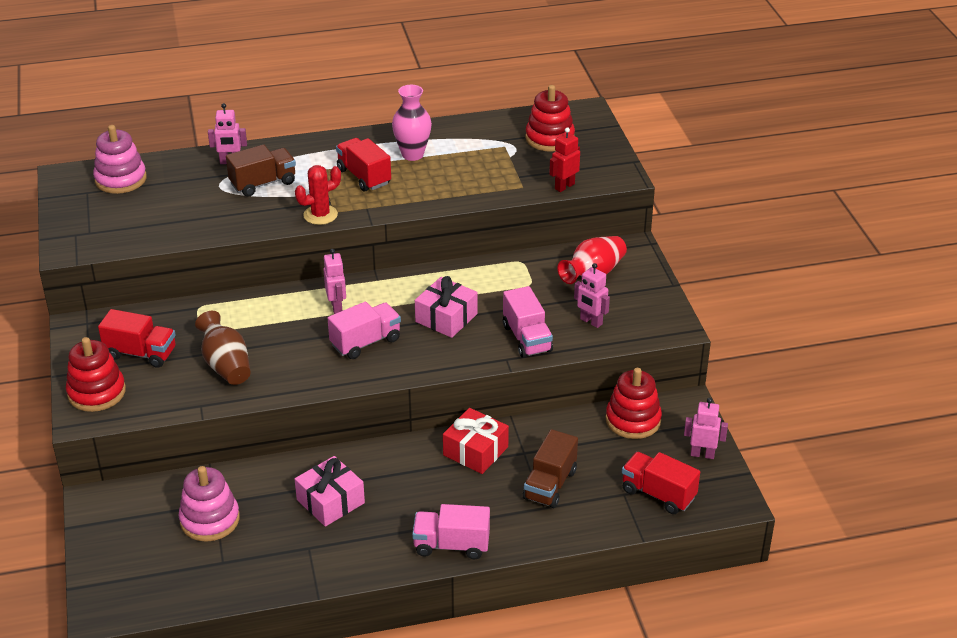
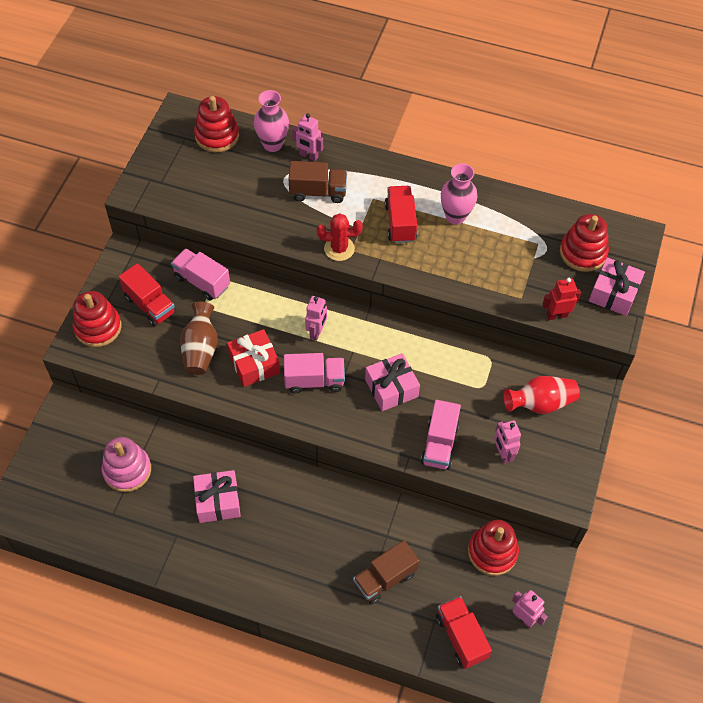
camera: 30 degrees right, 20 degrees up
pink stacking toy [93,125,147,194] -> red stacking toy [194,96,239,152]
pink truck [412,504,490,559] -> pink truck moved to [171,248,230,301]
red gift [443,408,509,474] -> red gift moved to [227,329,280,387]
none -> pink vase [254,90,289,152]
none -> pink gift [589,257,645,316]

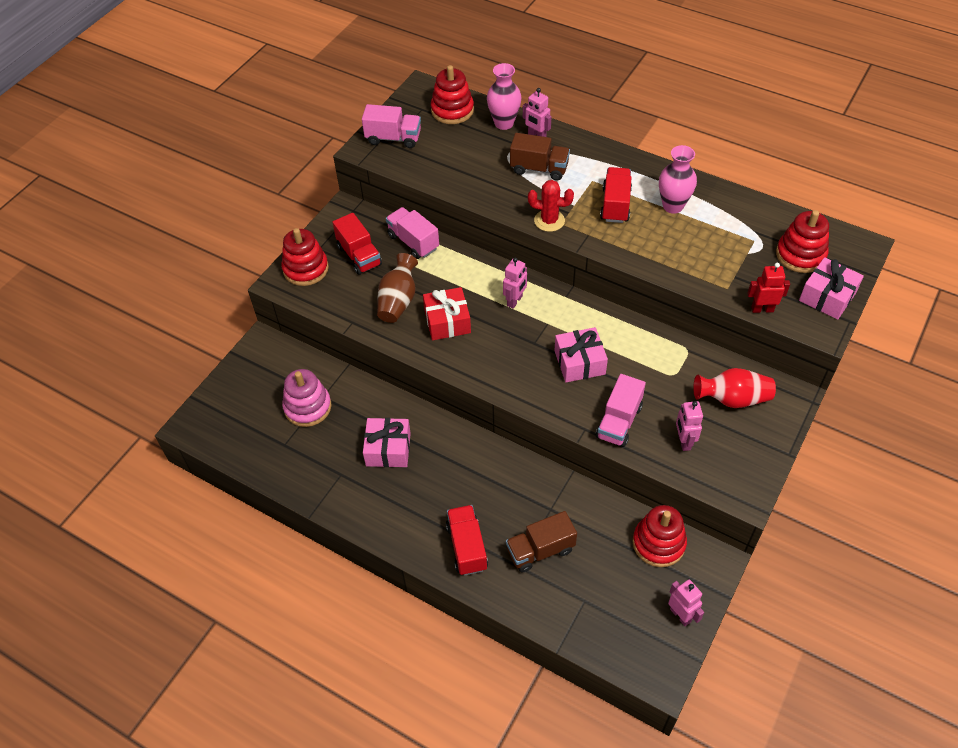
camera: 15 degrees right, 5 degrees down
pink truck [284,353,345,393] -> pink truck moved to [362,104,421,148]
red truck [436,596,492,669] -> red truck moved to [446,505,488,576]

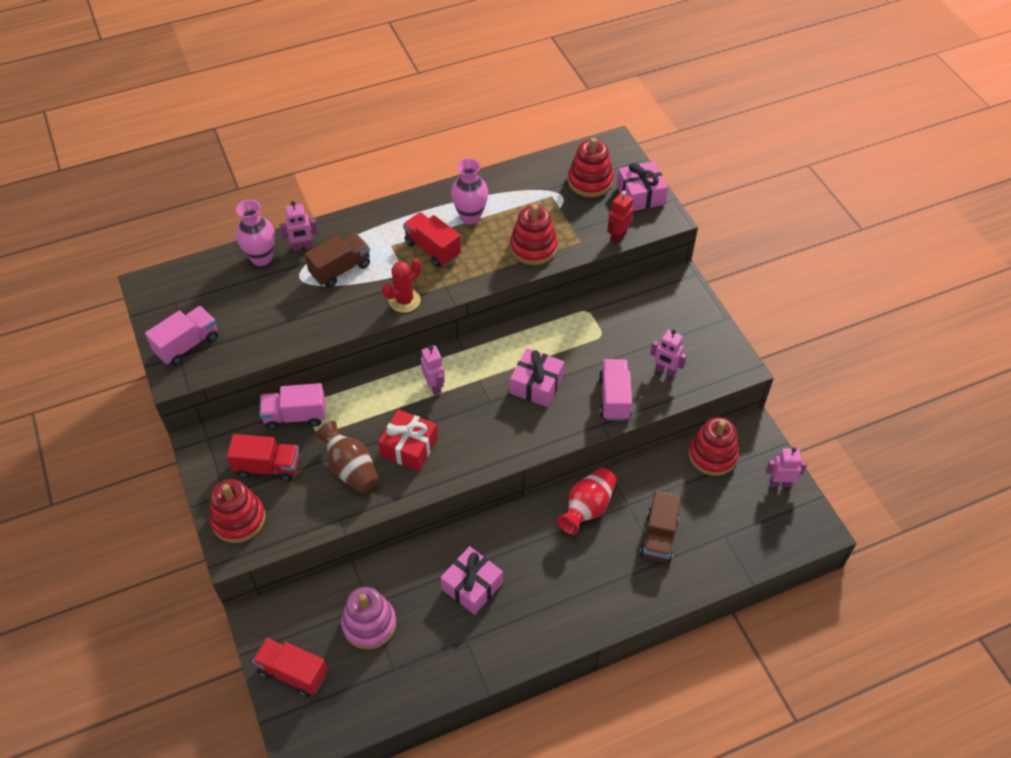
camera: 55 degrees left, 0 degrees up
red stacking toy [431,65,474,124] -> red stacking toy moved to [510,205,558,265]
red truck [446,505,488,576] -> red truck moved to [252,638,328,697]
pink truck [596,374,646,447] -> pink truck turned 150 degrees counterclockwise [599,359,632,421]
red vase [693,368,776,408] -> red vase moved to [557,468,616,535]

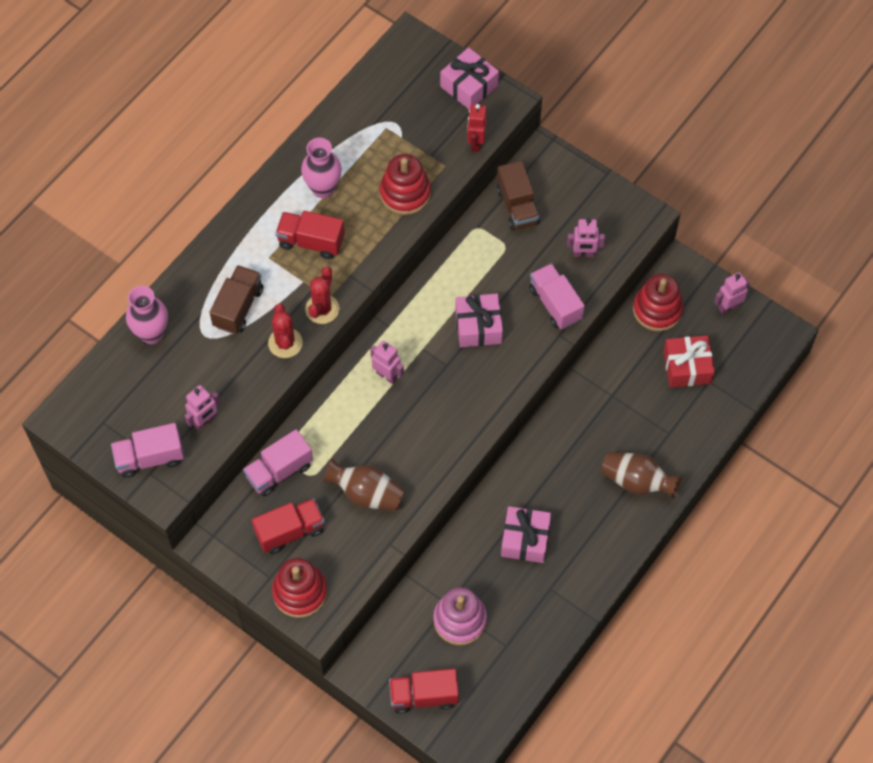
camera: 30 degrees left, 10 degrees up
pink truck [145,306,218,366] -> pink truck turned 120 degrees counterclockwise [111,423,184,478]
pink robot [280,201,318,251] -> pink robot moved to [184,385,220,430]
red gift [378,409,438,471] -> red gift moved to [663,335,715,388]
red vase [557,468,616,535] -> none
red stacking toy [568,138,614,197] -> none
brown truck [640,490,681,563] -> brown truck moved to [496,161,540,231]
none -> red cactus [268,304,303,358]
none -> brown vase [601,452,682,499]

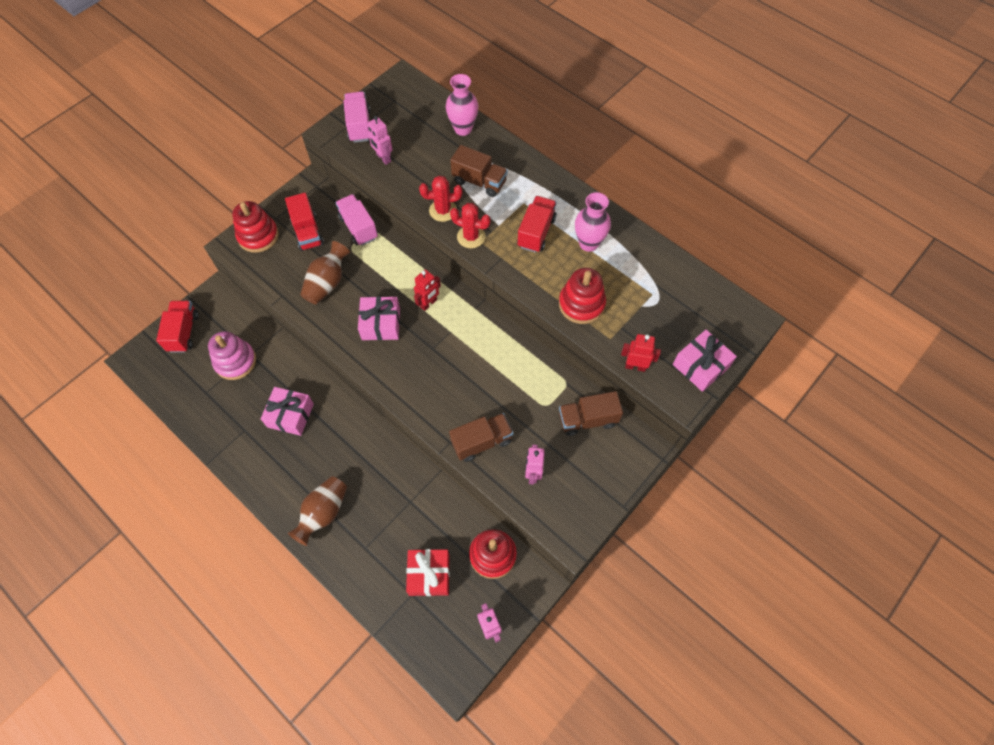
camera: 95 degrees right, 0 degrees up
pink robot [370,341,404,384] -> red robot [414,269,441,311]
pink gift [455,293,503,347] -> pink gift moved to [358,296,400,340]
pink truck [529,263,585,329] -> brown truck [449,413,513,462]

